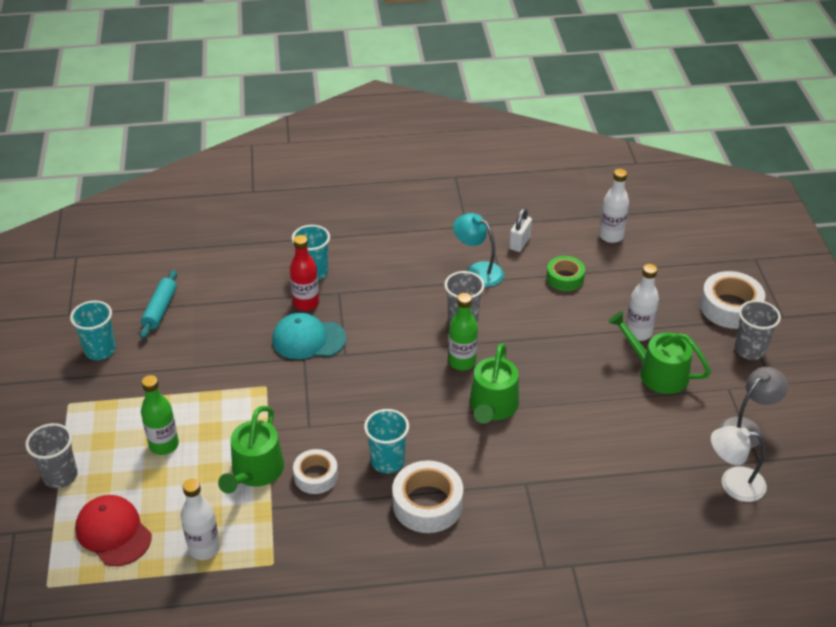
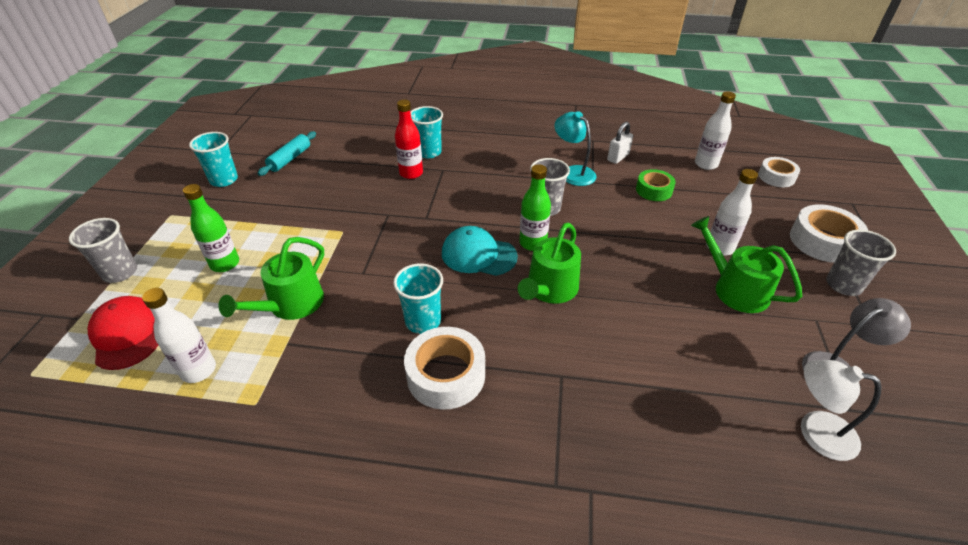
camera: 15 degrees right, 0 degrees up
turquoise cap [272,313,346,359] -> turquoise cap moved to [442,226,518,276]
white tape [293,449,338,494] -> white tape moved to [758,157,800,187]

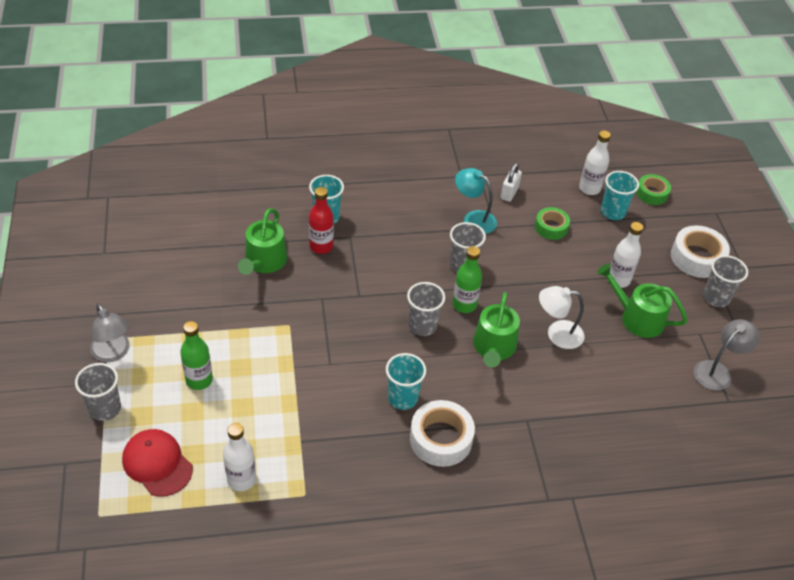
camera: 20 degrees left, 5 degrees up
turquoise cup [189,132,238,187] -> turquoise cup moved to [601,171,639,220]
green watering can [219,237,324,320] -> green watering can moved to [238,208,287,275]
turquoise rolling pin [258,131,316,176] -> none
turquoise cap [442,226,518,276] -> grey cup [407,282,445,336]
white tape [758,157,800,187] -> green tape [636,174,671,205]
white lamp [801,360,882,461] -> white lamp moved to [539,286,585,349]
none -> grey lamp [90,304,129,362]

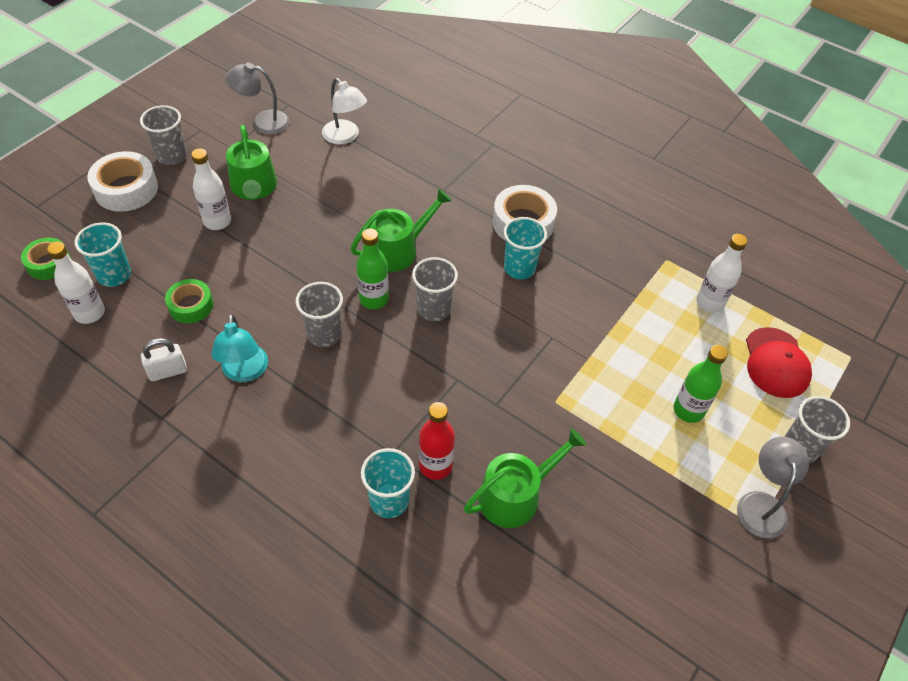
camera: 135 degrees left, 5 degrees up
white lamp [539,286,585,349] -> white lamp moved to [322,78,367,144]

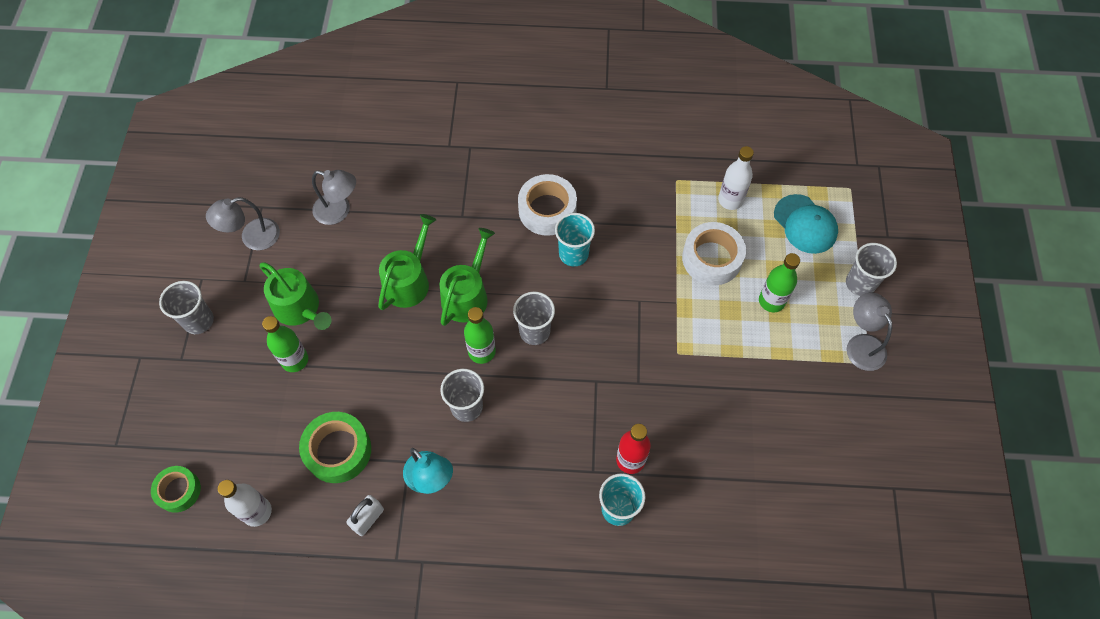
camera: 30 degrees left, 10 degrees up
turquoise cup [75,223,131,287] -> none
white tape [87,151,158,212] -> white tape moved to [682,222,746,285]
green tape [165,279,214,323] -> green tape [299,412,371,483], size x1.56
white bottle [191,148,231,230] -> green bottle [262,316,308,372]
white lamp [322,78,367,144] -> grey lamp [312,170,356,225]
green watering can [464,428,587,528] -> green watering can moved to [378,214,436,310]
red cap [746,327,812,398] -> turquoise cap [774,194,838,254]

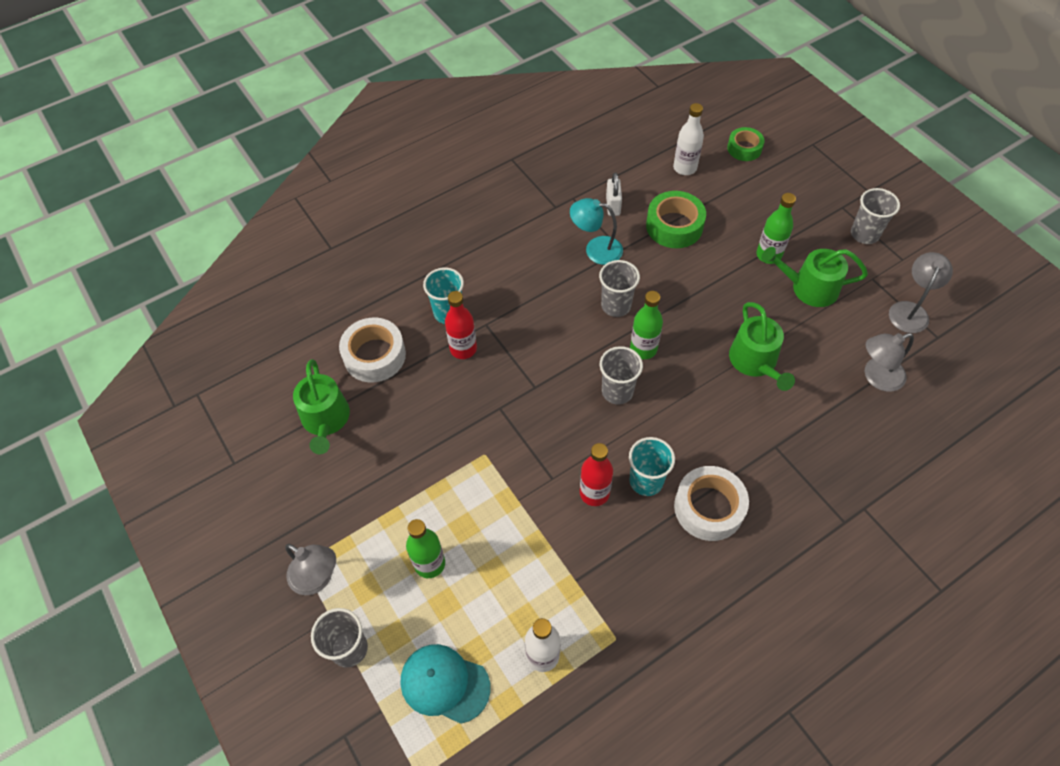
camera: 145 degrees right, 5 degrees down
green watering can [439,228,495,326] -> green watering can moved to [293,359,350,454]
white tape [682,222,746,285] -> white tape moved to [339,318,406,382]
none -> red bottle [580,443,613,506]

